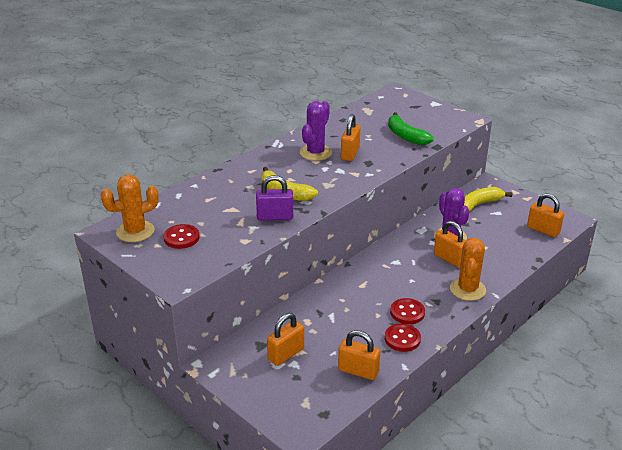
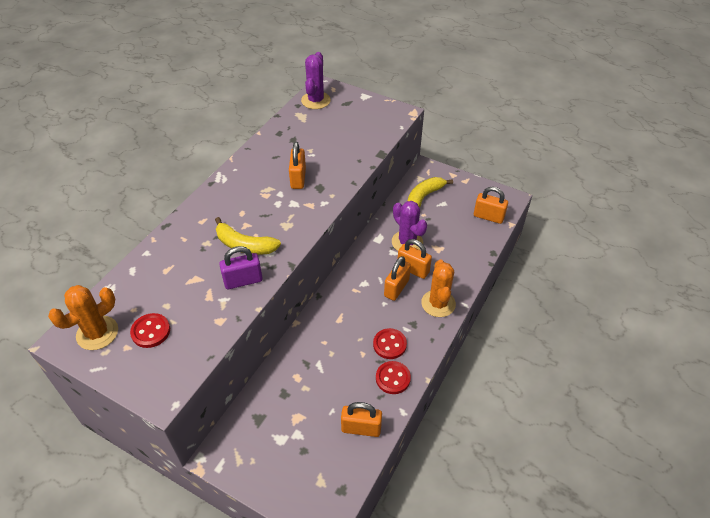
camera: 15 degrees left, 15 degrees up
orange padlock [267,313,304,366] -> orange padlock moved to [384,256,411,301]
purple cactus [300,101,332,161] -> purple cactus moved to [301,52,331,109]
green banana [388,112,434,145] -> none

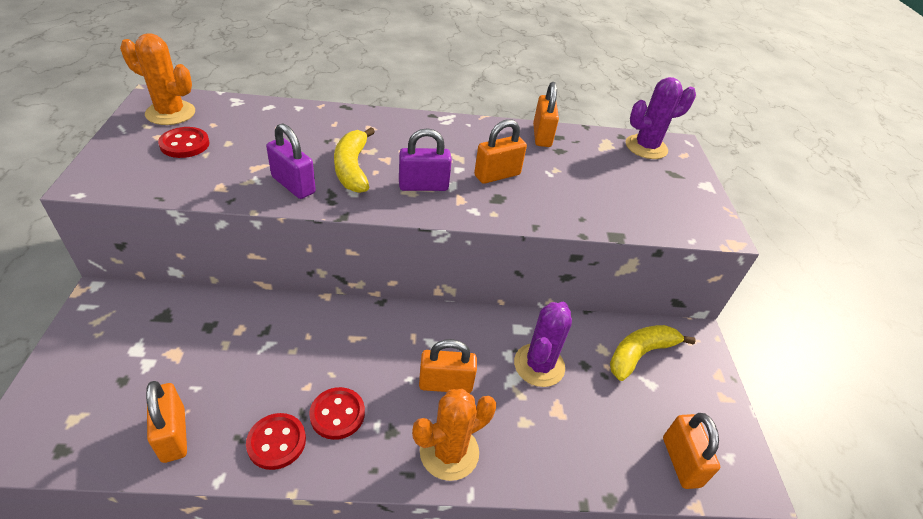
camera: 55 degrees right, 5 degrees down
orange padlock [398,239,432,279] -> orange padlock moved to [533,82,559,147]
yellow banana [408,177,453,208] -> yellow banana turned 45 degrees counterclockwise [610,325,696,381]
none -> purple padlock [399,128,452,191]

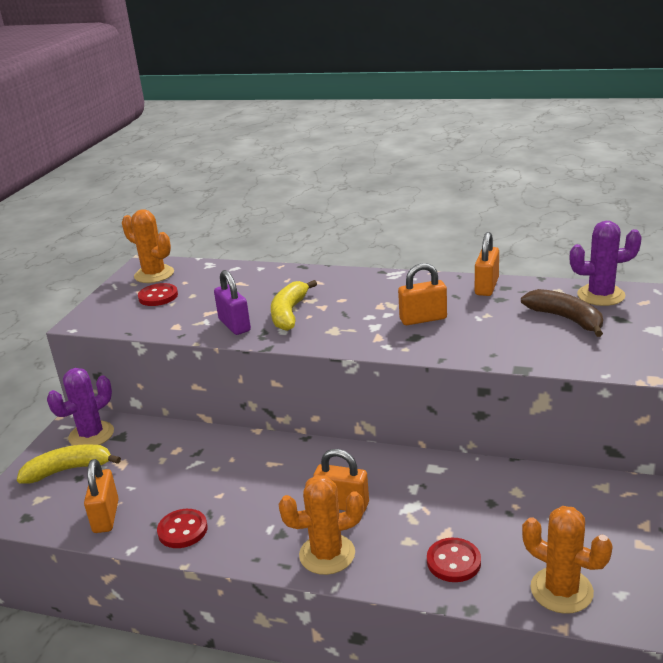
camera: 25 degrees right, 15 degrees down
red button [309,387,365,440] -> red button moved to [427,538,481,582]
purple padlock [399,128,452,191] -> none
purple cactus [514,302,572,387] -> purple cactus moved to [47,368,114,446]
yellow banana [610,325,696,381] -> yellow banana moved to [17,444,121,484]
orange padlock [663,413,720,489] -> orange cactus [522,506,613,614]
none -> brown banana [521,289,603,337]

